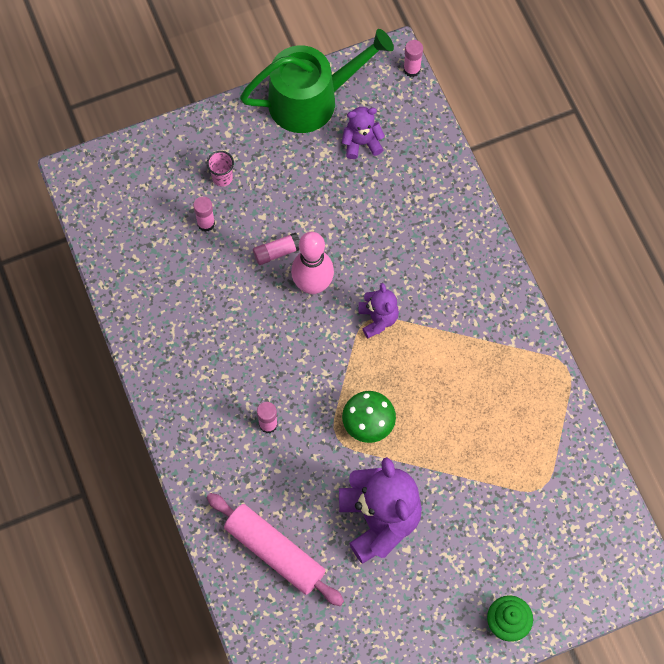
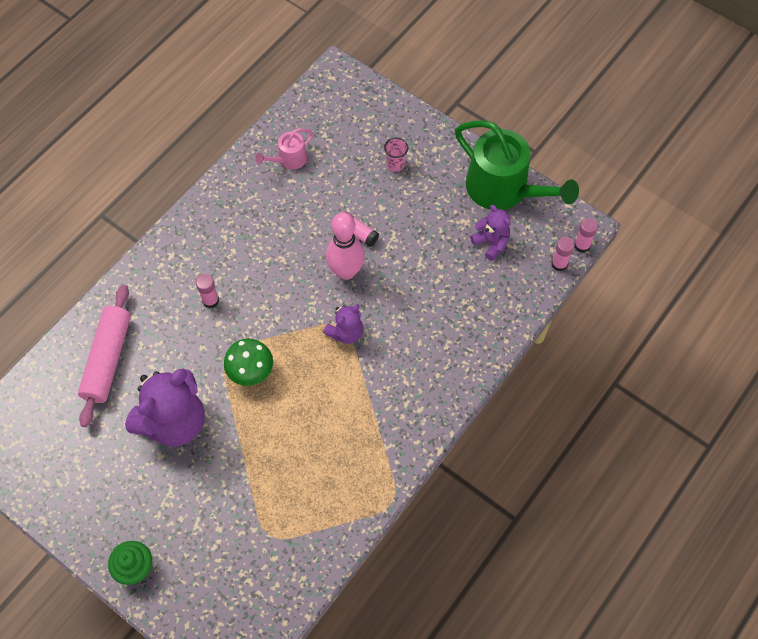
camera: 60 degrees right, 5 degrees down
pink glue stick [193,196,215,232] -> pink glue stick moved to [551,237,575,272]
none -> pink watering can [255,128,313,170]

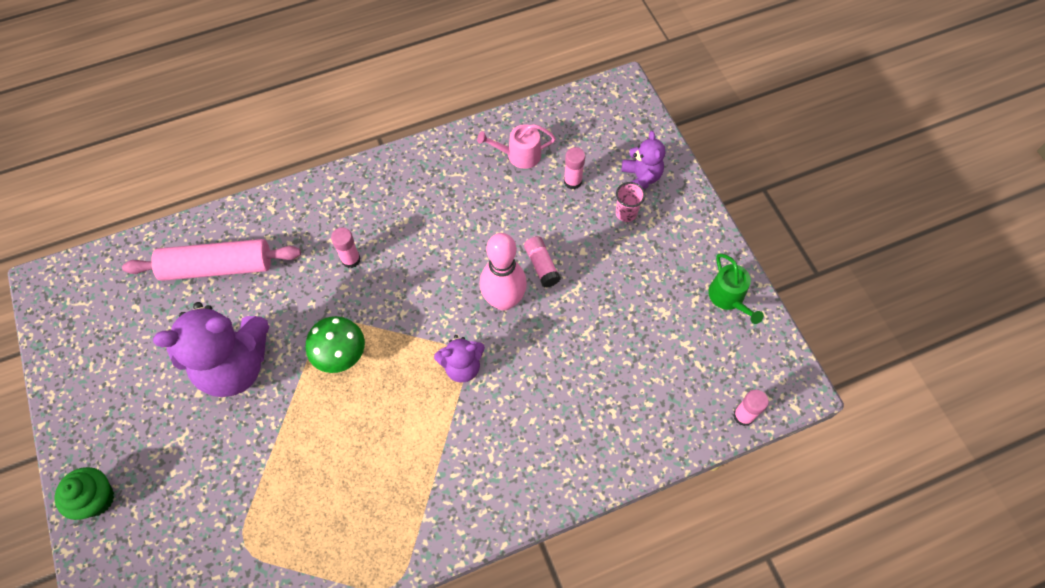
camera: 30 degrees right, 0 degrees up
pink rolling pin [78,285,131,427] -> pink rolling pin turned 45 degrees clockwise [122,239,301,281]
green watering can [455,120,579,210] -> green watering can [708,253,764,324], size x0.48
purple teddy bear [470,205,511,261] -> purple teddy bear moved to [622,131,665,189]
pink glue stick [575,218,598,253] -> pink glue stick moved to [564,147,585,189]

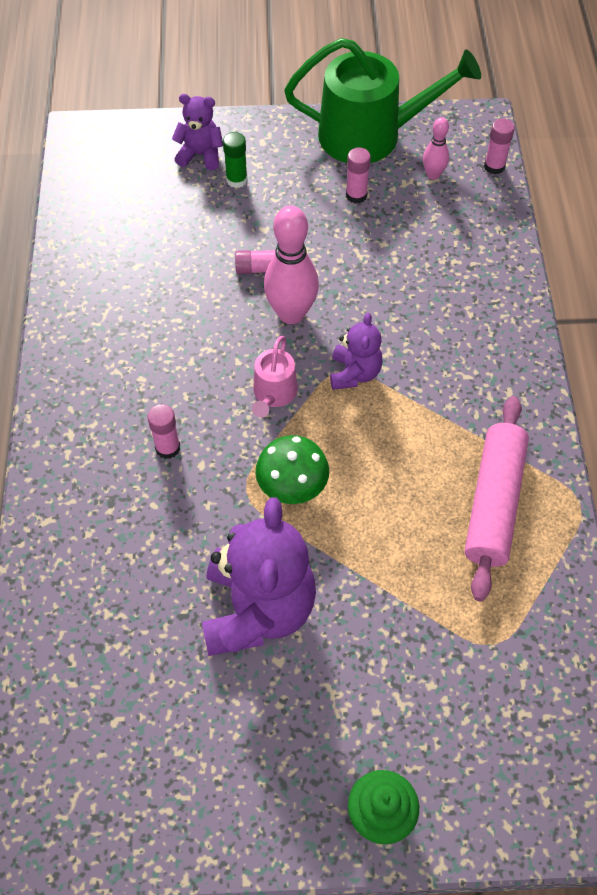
camera: 70 degrees left, 5 degrees down
pink rolling pin [122,239,301,281] -> pink rolling pin moved to [464,396,529,602]
pink watering can [477,124,556,169] -> pink watering can moved to [252,336,298,418]
pink glue stick [564,147,585,189] -> pink glue stick moved to [346,147,371,203]
pink cup [616,182,645,222] -> green glue stick [223,132,247,188]
green watering can [708,253,764,324] -> green watering can [284,38,481,163], size x2.10
none -> pink bowling pin [423,117,449,180]

